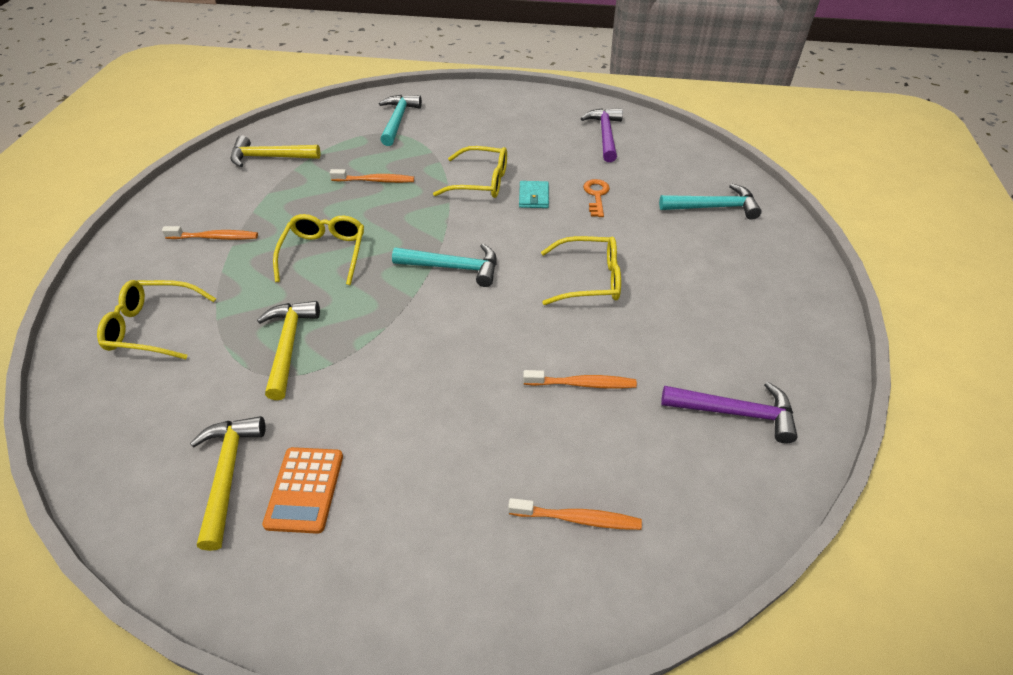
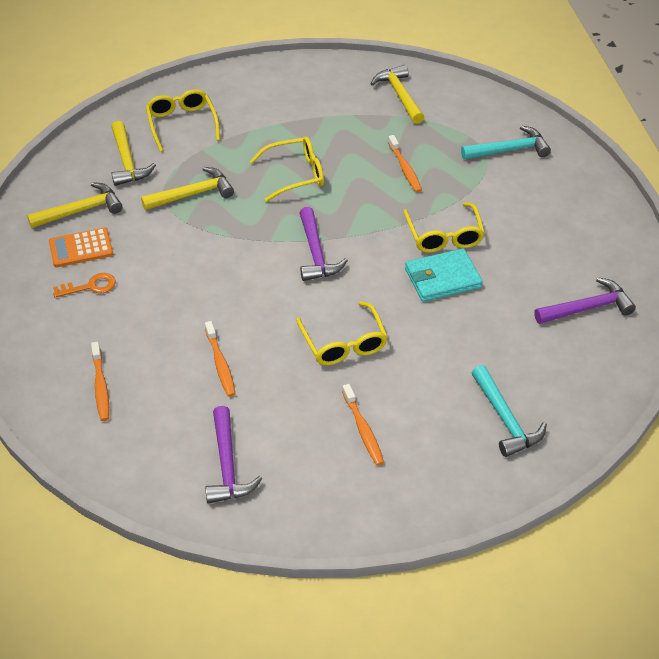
camera: 70 degrees right, 0 degrees up
orange toothbrush [162,226,258,240] -> orange toothbrush moved to [342,384,384,466]
turquoise hammer [392,243,496,287] -> purple hammer [299,207,348,281]
turquoise wallet [519,181,549,208] -> turquoise wallet [405,248,483,302], size x1.67
orange key [583,179,610,217] -> orange key moved to [53,273,116,298]
none -> yellow hammer [111,121,156,186]

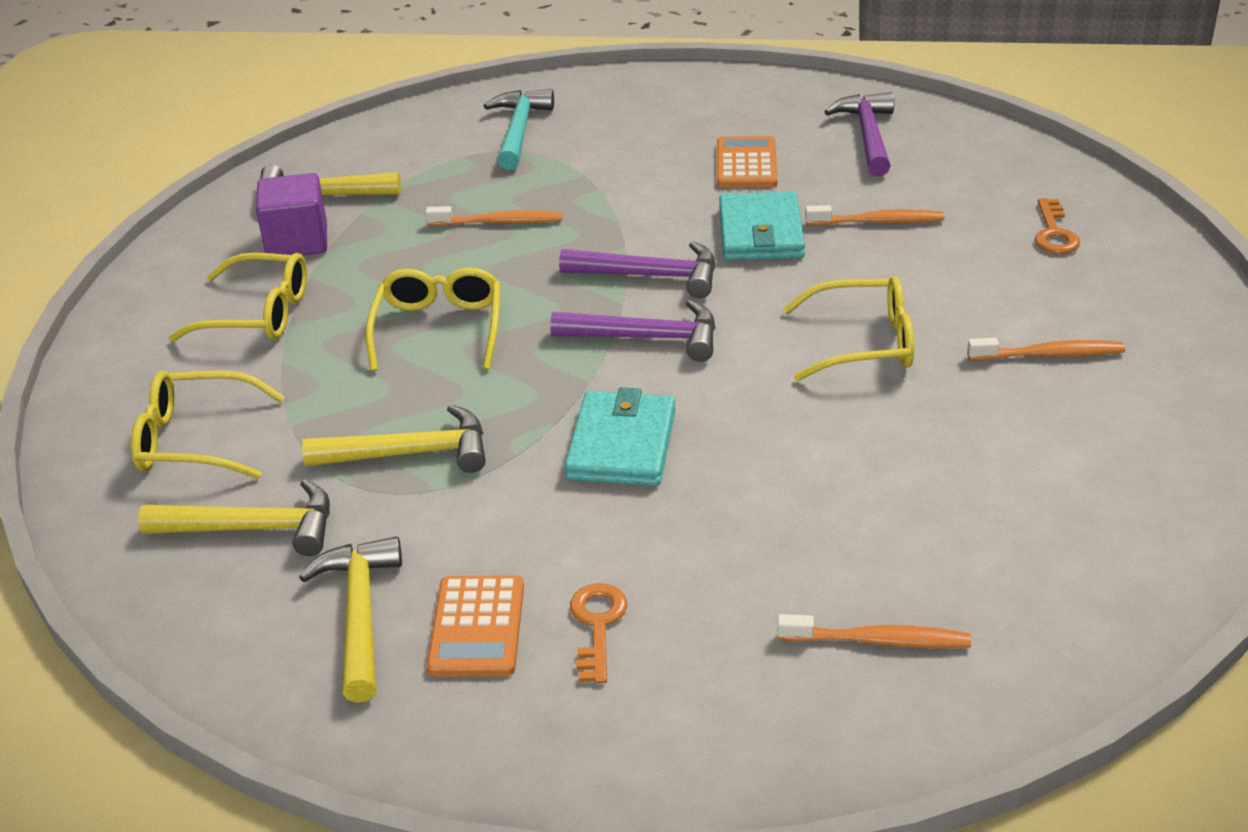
camera: 70 degrees left, 10 degrees down
yellow hammer [141,167,234,210] -> yellow hammer turned 90 degrees clockwise [302,405,486,473]
orange toothbrush [205,321,236,397] -> orange toothbrush moved to [805,205,945,226]
purple hammer [205,406,262,504] -> purple hammer moved to [559,242,715,298]
yellow glasses [404,202,485,253] -> yellow glasses moved to [168,253,307,342]
turquoise hammer [472,365,547,457] -> orange key [1035,198,1080,254]
none -> purple cube [256,173,327,255]
none -> turquoise wallet [565,387,676,486]
none -> orange calculator [717,136,778,188]

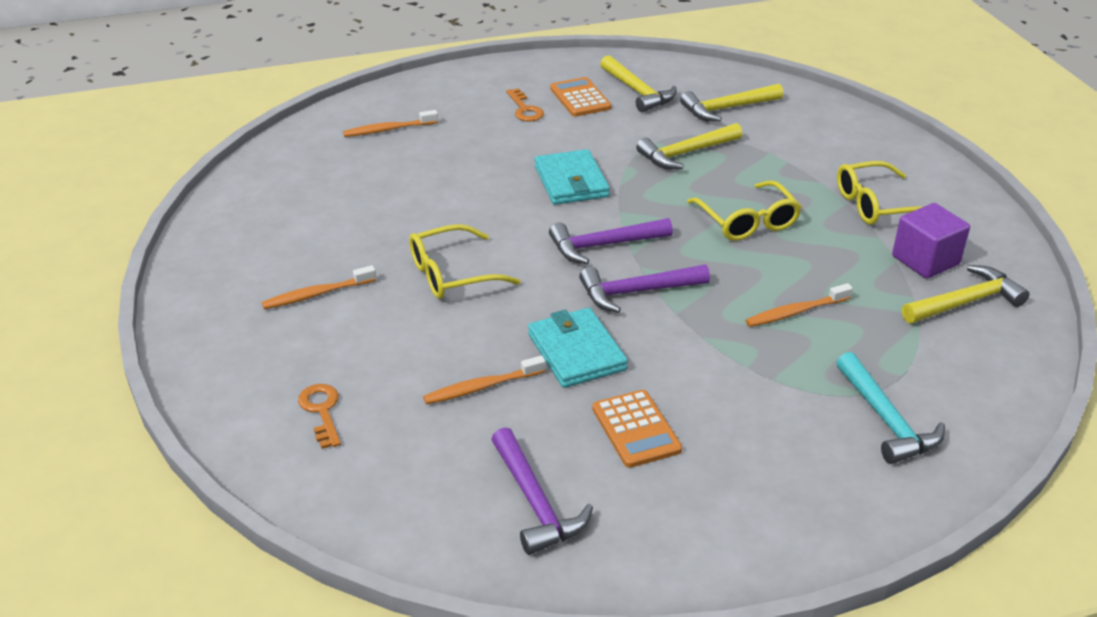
camera: 155 degrees right, 0 degrees up
yellow glasses [131,371,285,479] -> none

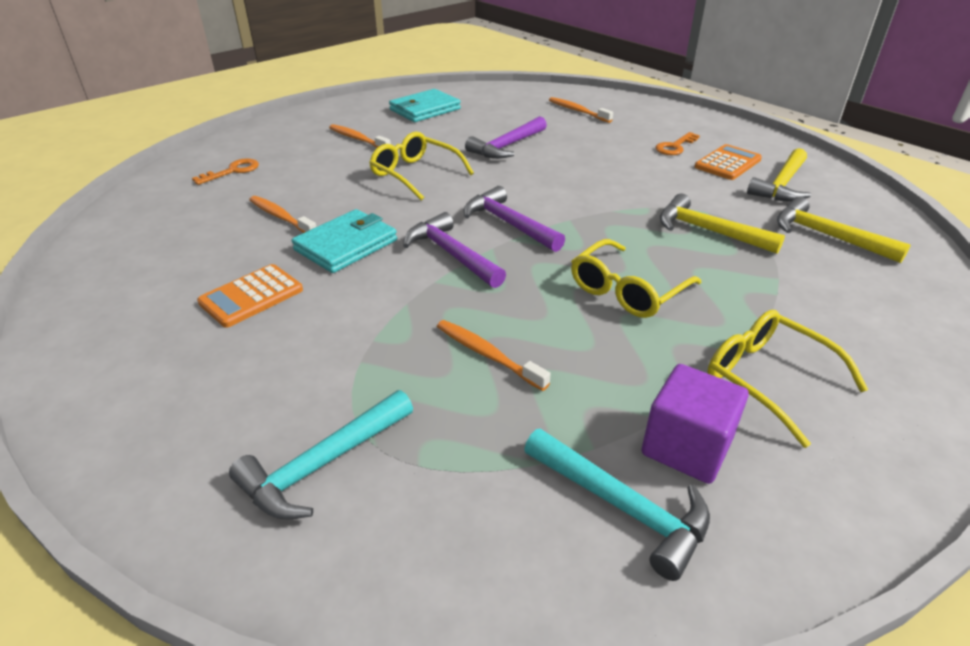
camera: 65 degrees right, 0 degrees up
purple hammer [491,427,593,555] -> purple hammer moved to [465,116,547,159]
turquoise wallet [535,149,610,205] -> turquoise wallet moved to [389,89,461,122]
yellow hammer [902,265,1030,323] -> turquoise hammer [524,428,710,581]

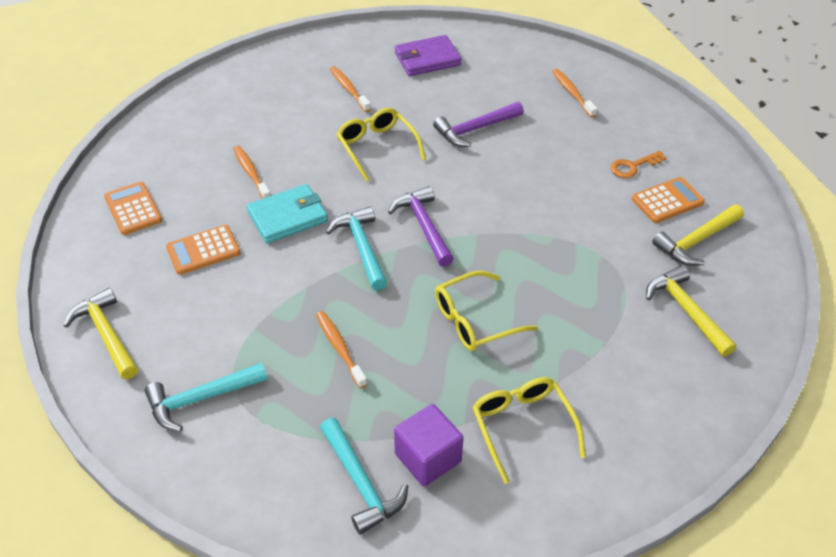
camera: 20 degrees right, 10 degrees up
orange key [192,158,259,185] -> none
turquoise wallet [389,89,461,122] -> purple wallet [395,35,462,76]
purple hammer [403,212,506,288] -> turquoise hammer [326,206,387,290]
yellow hammer [660,193,785,254] -> yellow hammer moved to [63,288,138,379]
none -> orange calculator [104,182,162,235]

